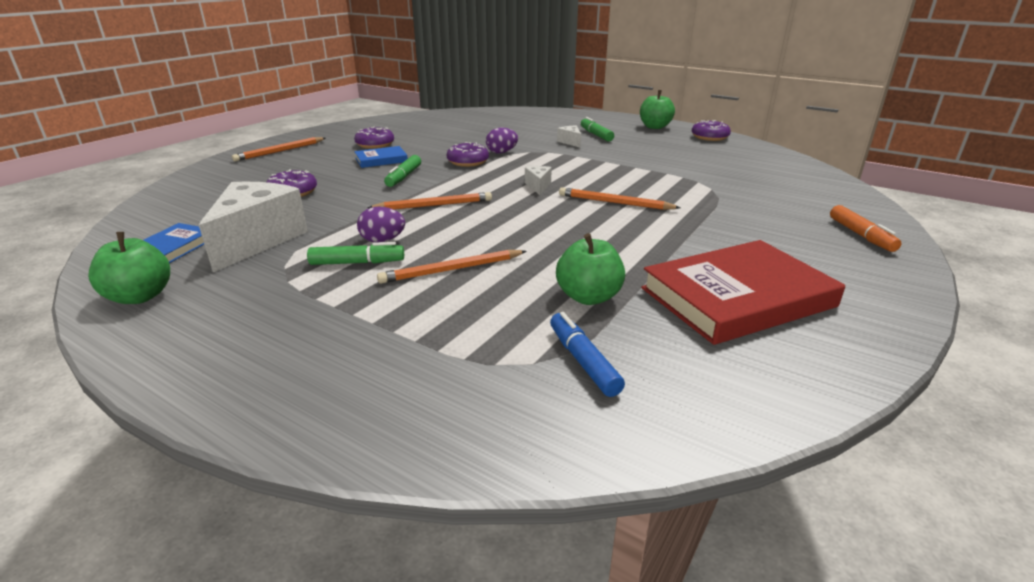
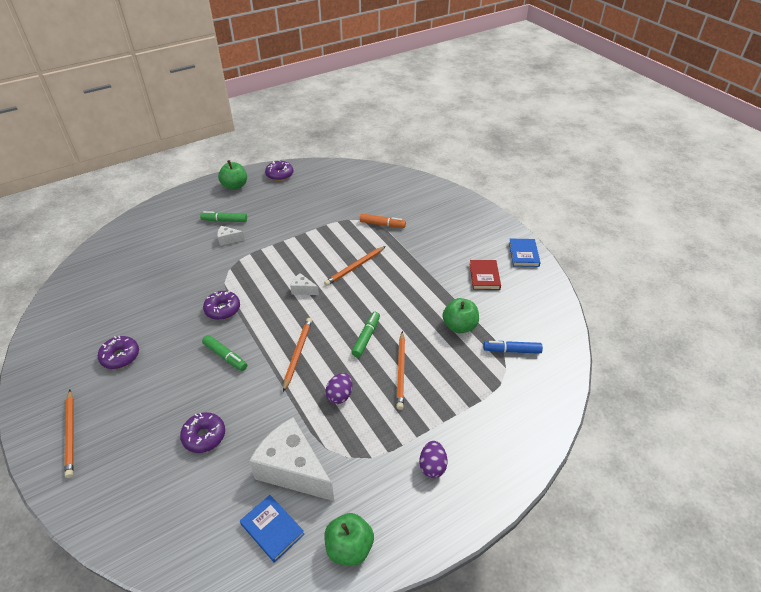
camera: 65 degrees left, 15 degrees up
green marker [307,242,404,265] -> green marker moved to [351,312,380,357]
blue book [354,146,408,168] -> blue book moved to [509,239,541,267]
purple egg [486,128,518,154] -> purple egg moved to [419,441,447,478]
red book [641,240,845,345] -> red book [469,260,501,290], size x0.49
orange marker [830,205,901,252] -> orange marker moved to [360,214,406,228]

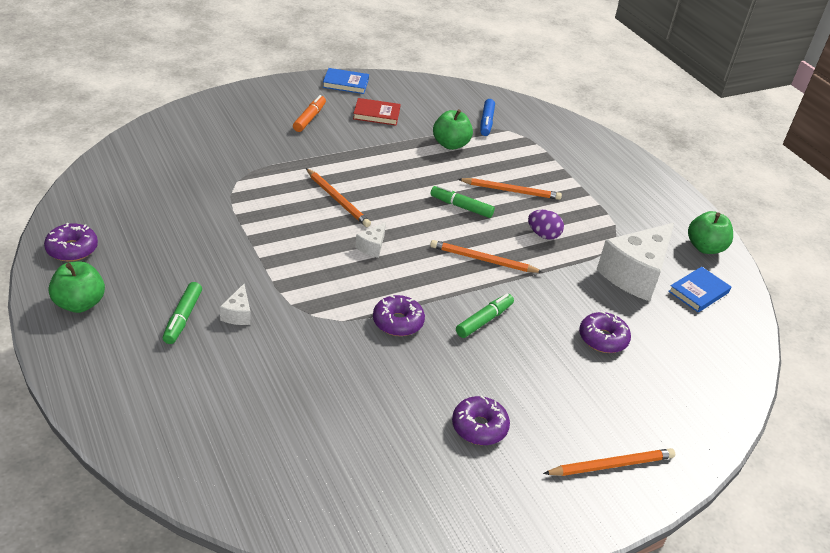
camera: 90 degrees left, 5 degrees down
orange marker [360,214,406,228] -> orange marker moved to [293,95,326,132]
purple egg [419,441,447,478] -> none

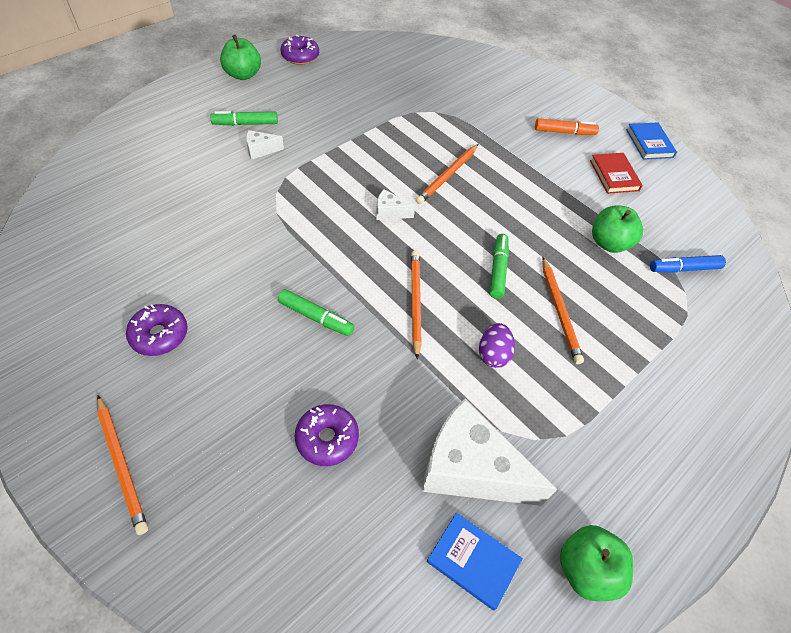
camera: 75 degrees right, 15 degrees up
purple donut [373,295,425,336] -> none

